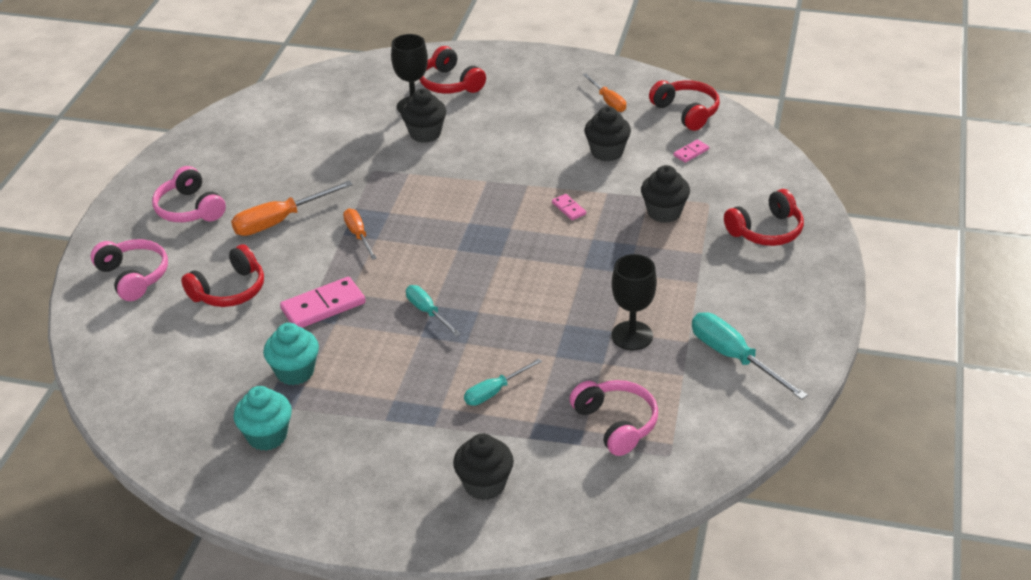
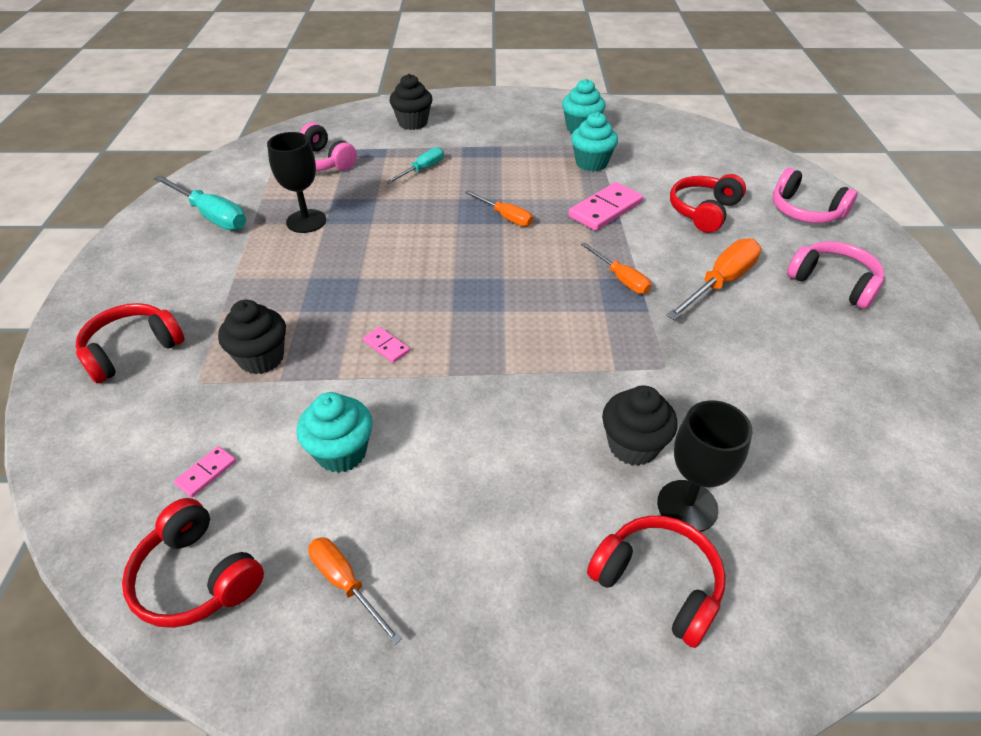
camera: 165 degrees right, 5 degrees up
turquoise screwdriver [406,285,460,336] -> orange screwdriver [465,190,533,226]
black cupcake [584,106,631,162] -> turquoise cupcake [297,392,373,473]

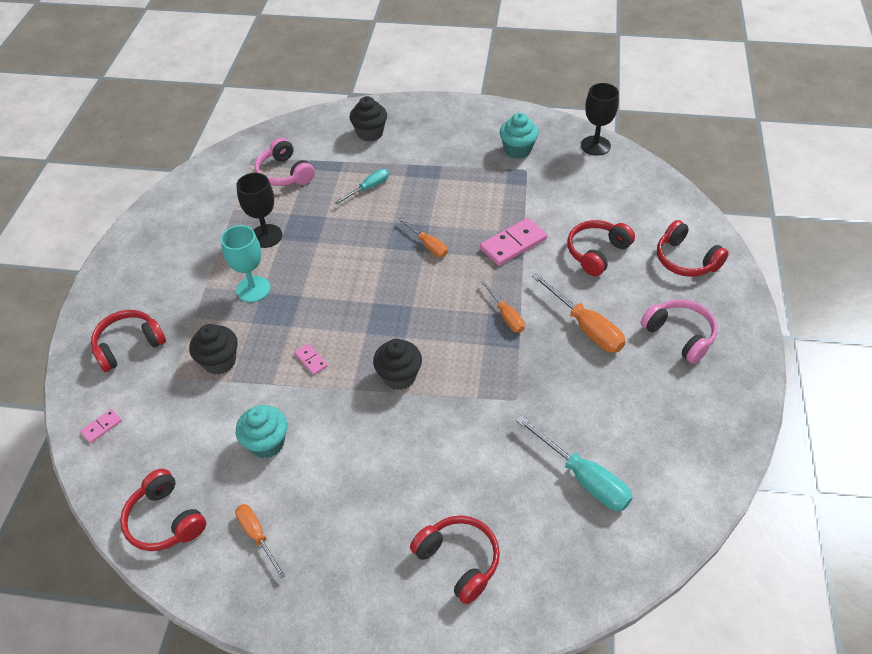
camera: 10 degrees right, 5 degrees up
turquoise screwdriver [154,175,246,230] -> turquoise screwdriver moved to [516,416,633,511]
pink domino [174,446,236,498] -> pink domino moved to [80,409,122,443]
turquoise cupcake [571,112,618,172] -> none
black cupcake [602,385,678,466] -> black cupcake moved to [373,339,422,390]
black goblet [657,400,753,532] -> black goblet moved to [581,83,619,156]
orange screwdriver [666,238,761,320] -> orange screwdriver turned 90 degrees clockwise [532,273,625,353]
pink headphones [773,168,858,223] -> red headphones [657,220,729,277]
none -> turquoise goblet [221,225,270,302]

